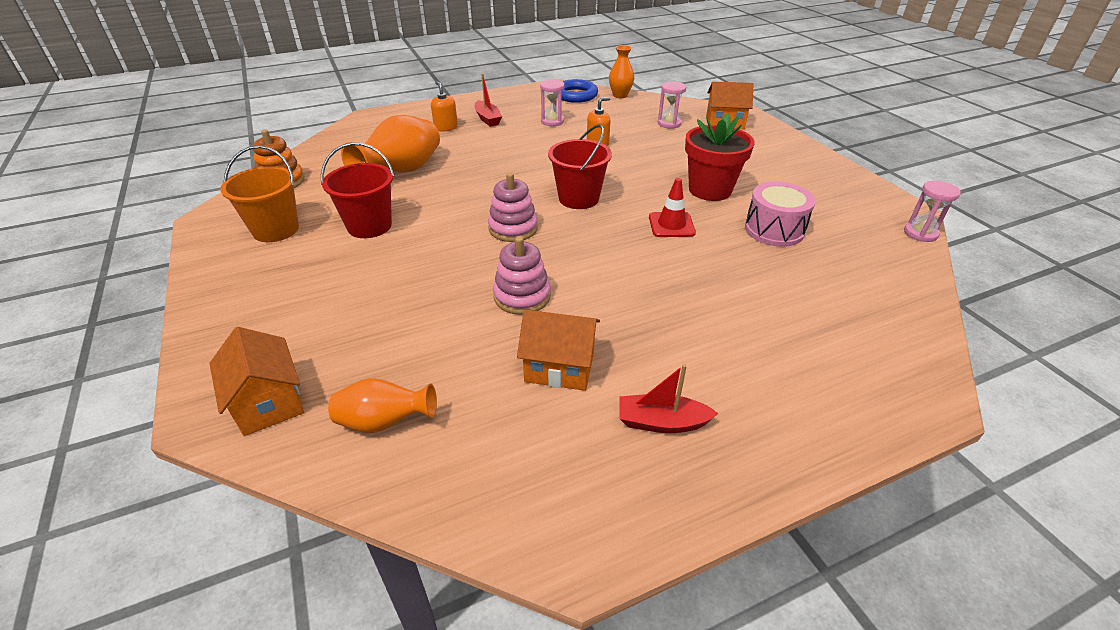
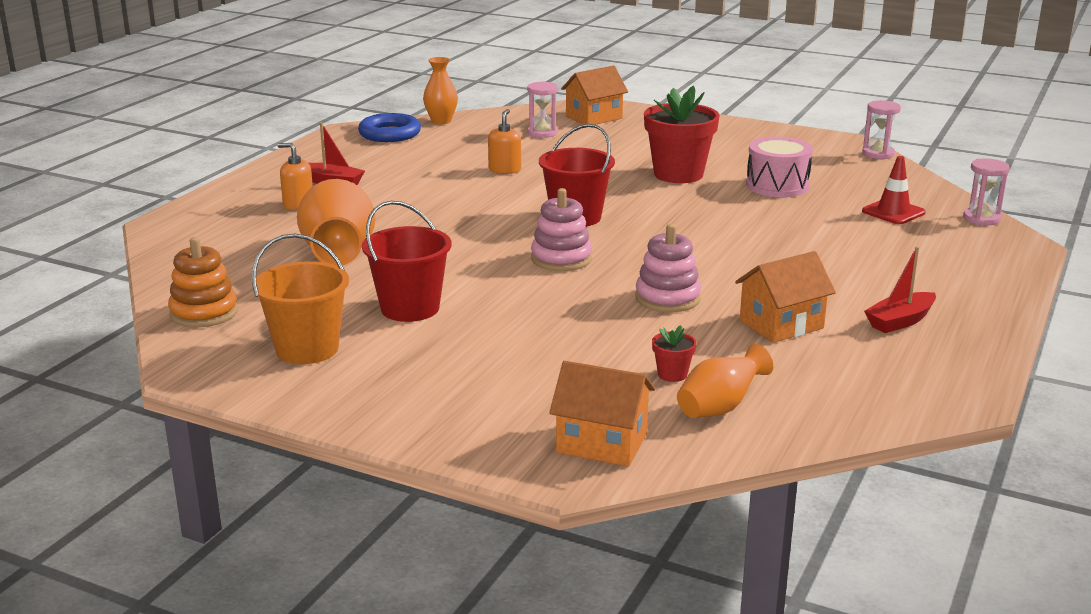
camera: 40 degrees left, 15 degrees down
pink hourglass [540,79,564,126] -> pink hourglass moved to [963,158,1010,225]
red traffic cone [649,178,696,237] -> red traffic cone moved to [862,156,926,224]
none -> red flower pot [652,325,697,382]

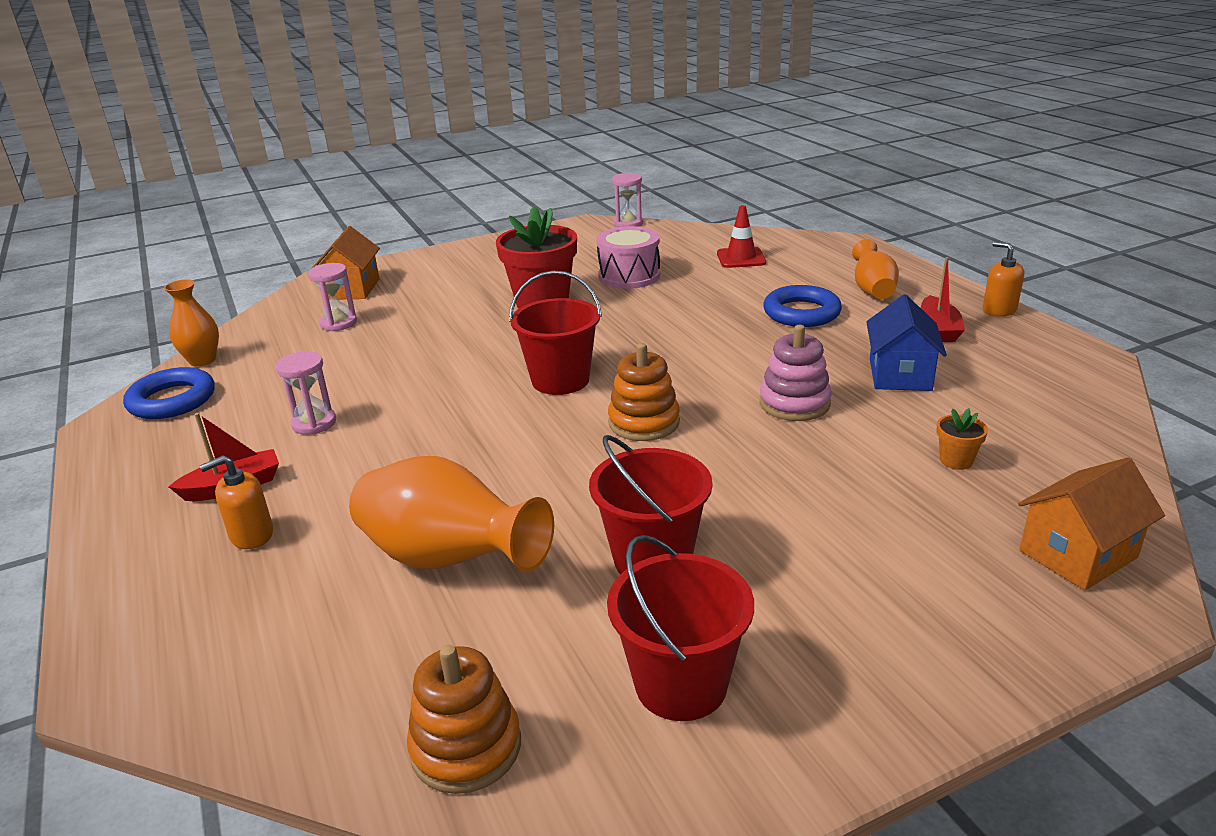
camera: 50 degrees left, 5 degrees up
orange bucket [252,234,349,364] -> red bucket [607,535,754,721]
orange soap dispenser [488,109,521,174] -> orange soap dispenser moved to [983,242,1024,317]
pink stacking toy [531,188,592,271] -> orange stacking toy [608,343,680,441]
red flower pot [652,325,697,382] -> orange flower pot [937,408,988,470]
orange vase [677,344,773,418] -> orange vase moved to [852,239,899,299]
orange house [735,251,836,343] -> blue house [866,294,947,391]
pink hourglass [963,158,1010,225] -> pink hourglass moved to [276,351,336,435]
none -> blue ring [763,285,842,327]

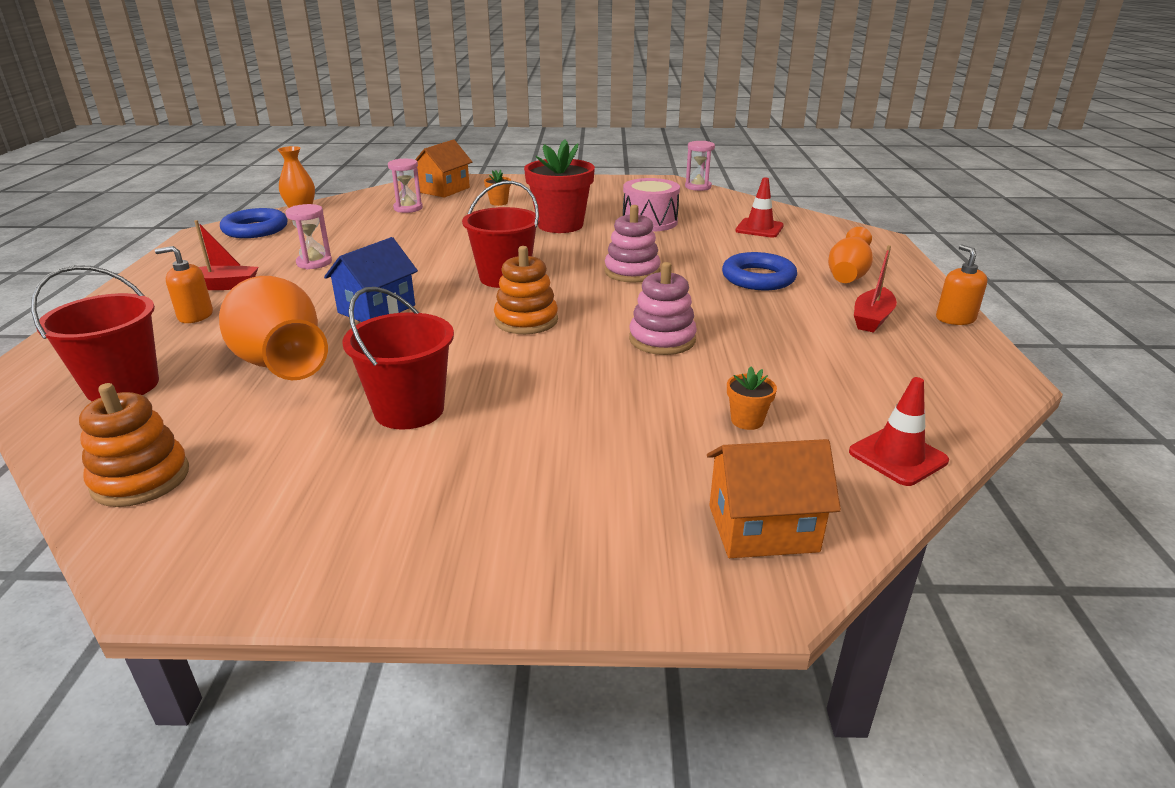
camera: 25 degrees right, 0 degrees up
red bucket [607,535,754,721] -> red bucket moved to [31,265,159,401]
blue house [866,294,947,391] -> blue house moved to [324,237,418,322]
none -> orange flower pot [484,170,511,206]
none -> pink stacking toy [604,205,661,283]
none -> red traffic cone [849,377,949,486]

